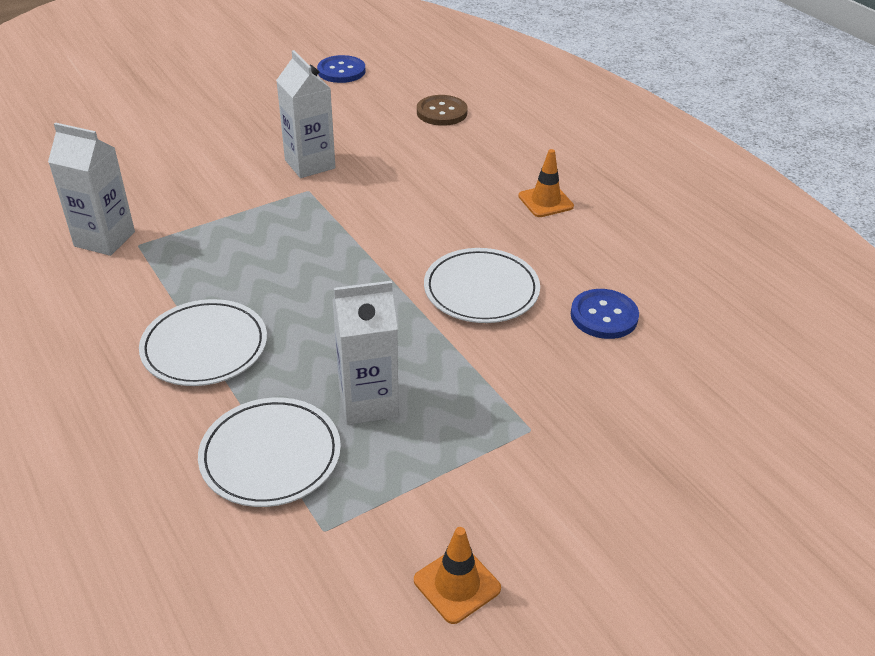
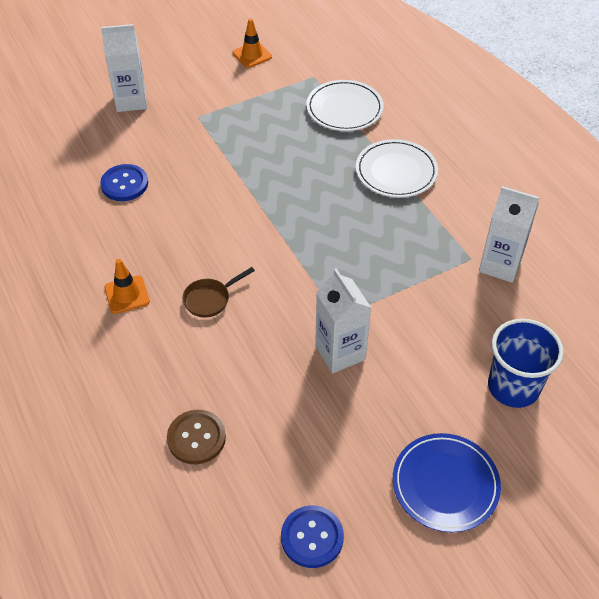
camera: 175 degrees left, 10 degrees up
white carton [332,281,399,425] -> white carton moved to [101,24,147,112]
white plate [424,248,540,323] -> none
none -> brown pan [182,267,255,318]
none -> blue plate [393,433,501,532]
none -> blue cup [488,319,564,408]

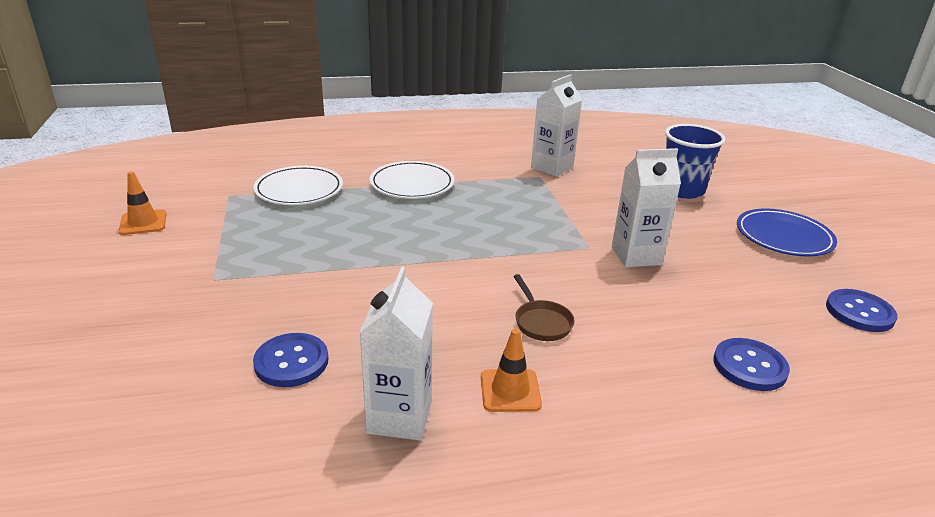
camera: 75 degrees left, 20 degrees down
white carton [101,24,147,112] -> white carton moved to [359,267,433,441]
brown button [167,410,226,464] -> blue button [713,338,790,391]

